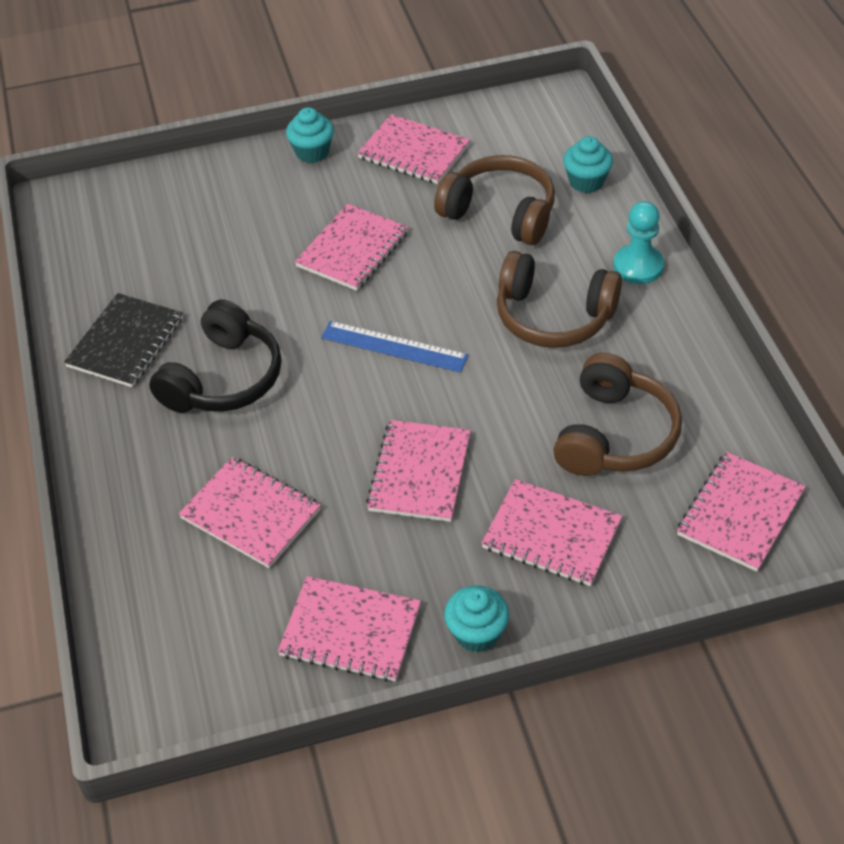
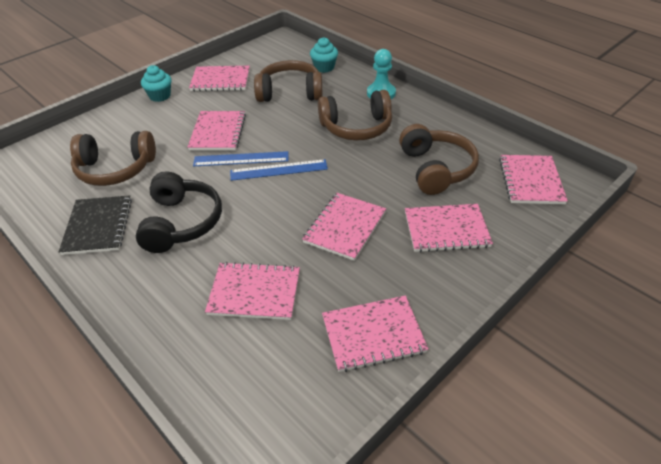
camera: 30 degrees left, 5 degrees down
pink notebook [366,420,471,522] -> pink notebook turned 45 degrees clockwise [302,193,386,261]
turquoise cupcake [444,585,509,652] -> none
none -> brown headphones [70,131,156,186]
none -> blue ruler [193,151,288,166]

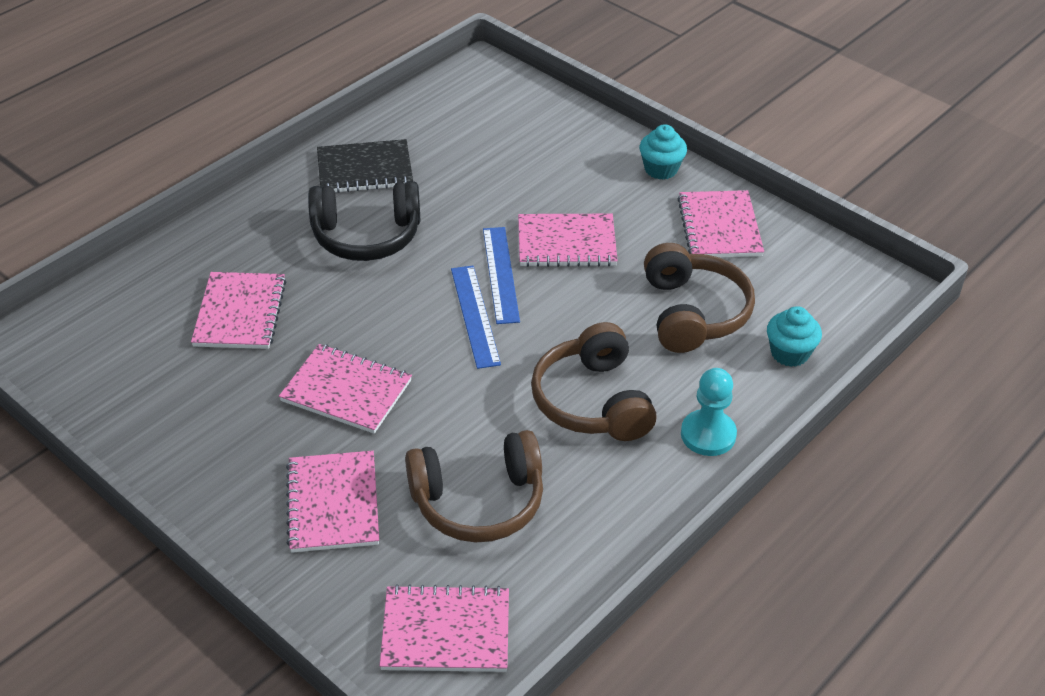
camera: 85 degrees right, 0 degrees up
brown headphones [70,131,156,186] -> none
pink notebook [322,295,428,372] -> none

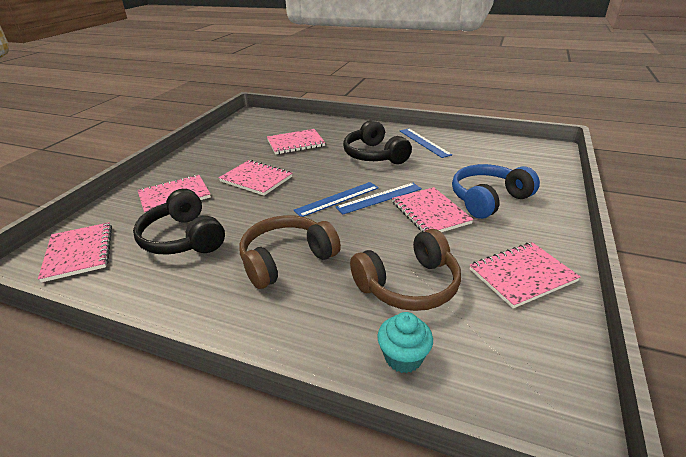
camera: 70 degrees right, 10 degrees down
pink notebook [279,344,412,434] -> pink notebook turned 60 degrees counterclockwise [219,160,292,196]
black notebook [317,139,413,193] -> blue ruler [400,128,452,158]
brown headphones [405,430,543,543] -> black headphones [133,189,225,254]
turquoise cupcake [640,124,687,180] -> none
turquoise pawn [681,368,737,456] -> none
none -> blue headphones [452,164,540,219]

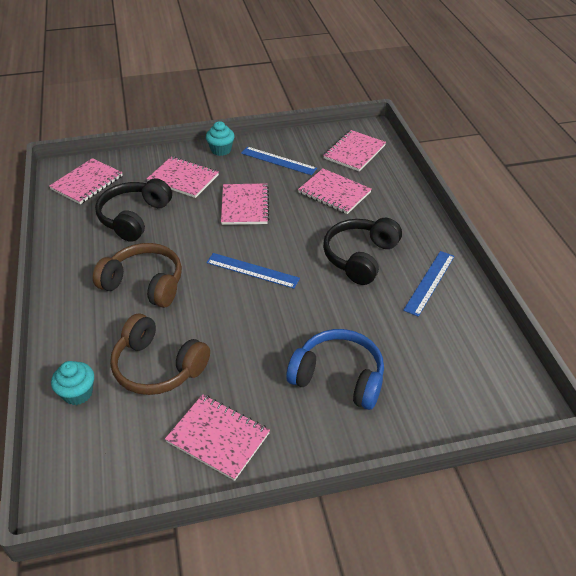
camera: 55 degrees right, 10 degrees up
blue ruler [336,183,422,214] -> blue ruler moved to [241,147,317,175]
pink notebook [392,187,474,232] -> pink notebook moved to [323,130,386,171]
none -> turquoise cupcake [206,121,235,156]

